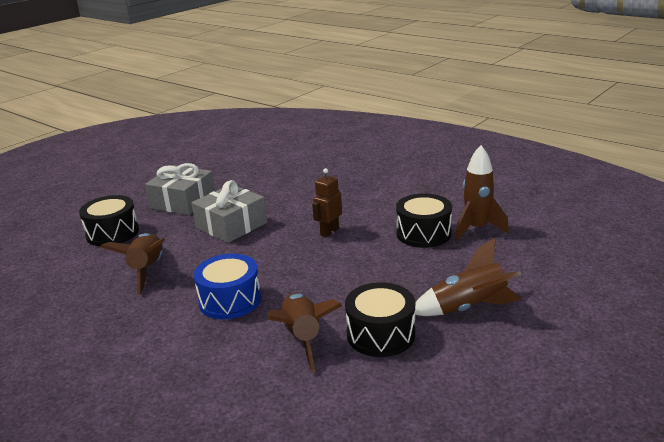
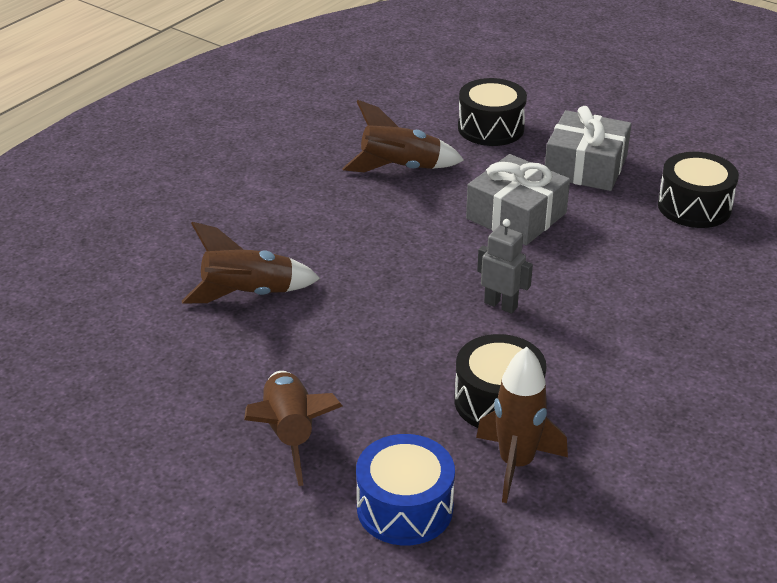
camera: 85 degrees right, 10 degrees up
blue drum [193,254,261,319] -> blue drum moved to [356,434,455,545]
brown robot [312,168,342,237] -> grey robot [477,219,533,314]
black drum [345,282,415,357] -> black drum moved to [658,152,739,228]

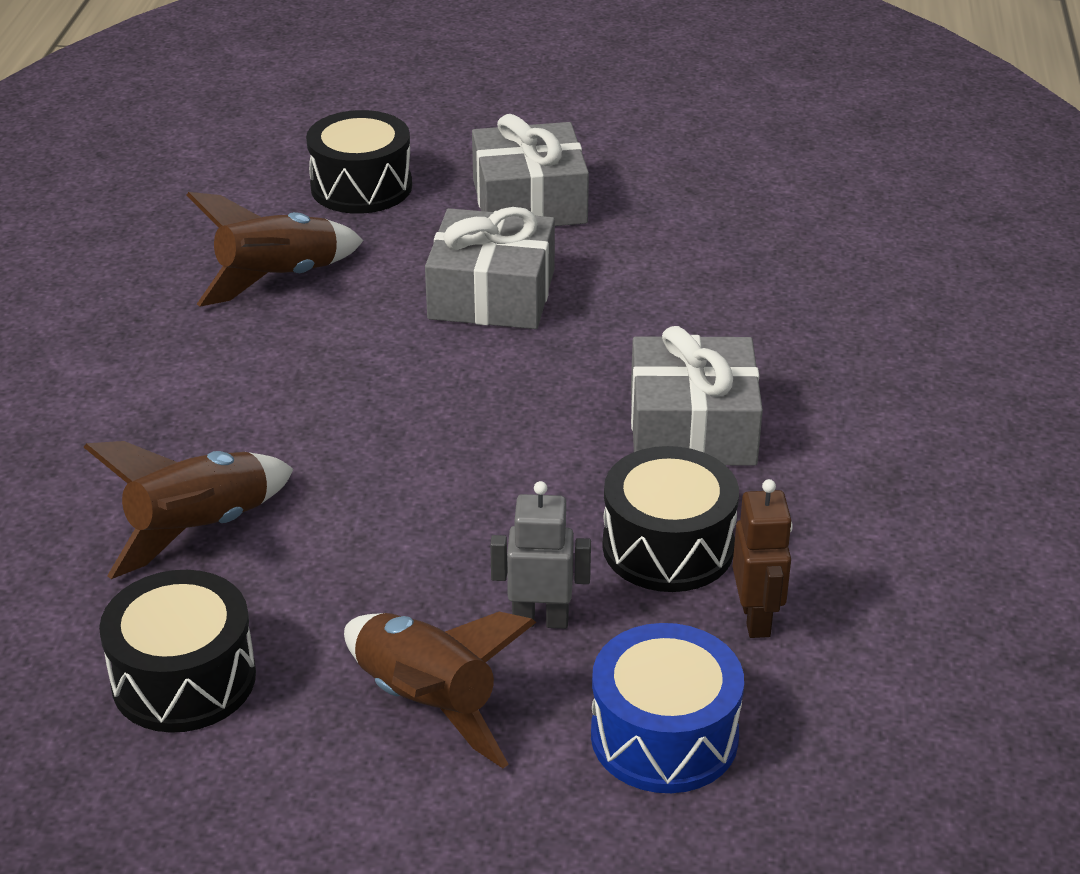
camera: 30 degrees left, 0 degrees up
brown rocket [476,347,568,503] -> brown robot [733,479,793,638]
grey robot [477,219,533,314] -> grey robot moved to [490,481,591,629]
black drum [658,152,739,228] -> black drum moved to [99,570,256,733]
none -> grey gift [631,326,763,465]

